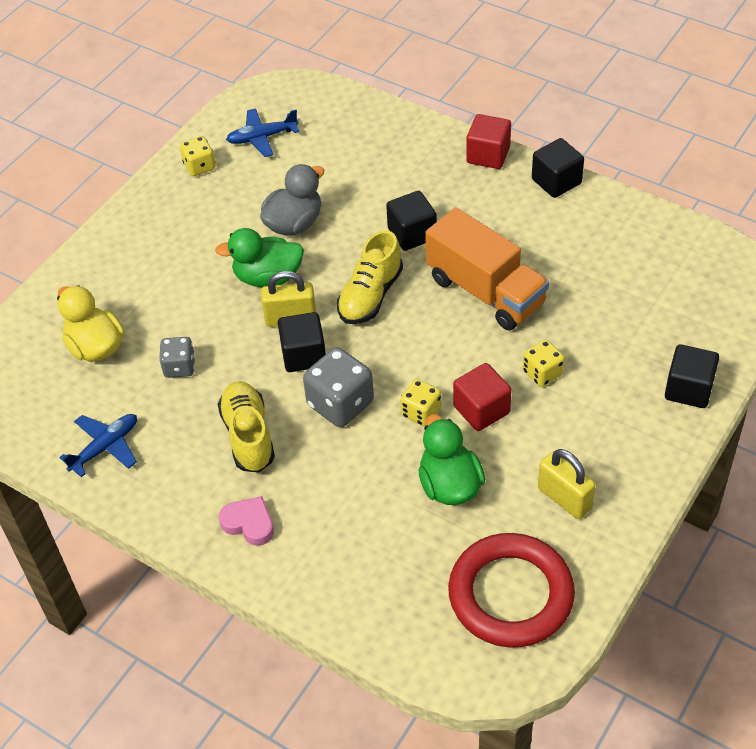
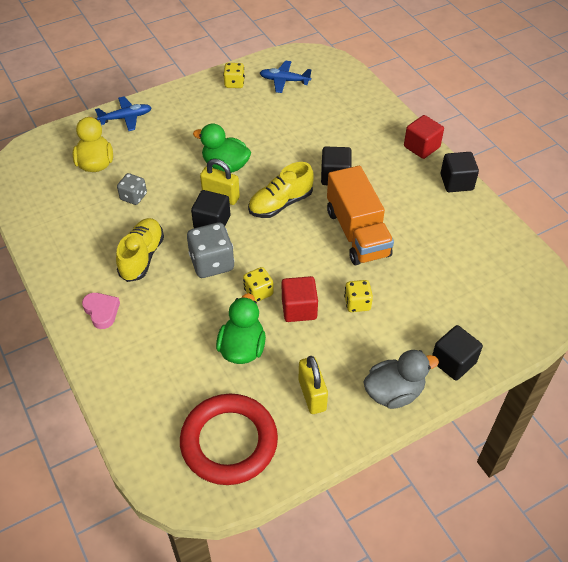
camera: 25 degrees right, 0 degrees up
blue plane [59,414,137,477] -> blue plane moved to [95,96,152,131]
grey duck [260,164,324,236] -> grey duck moved to [364,350,439,409]

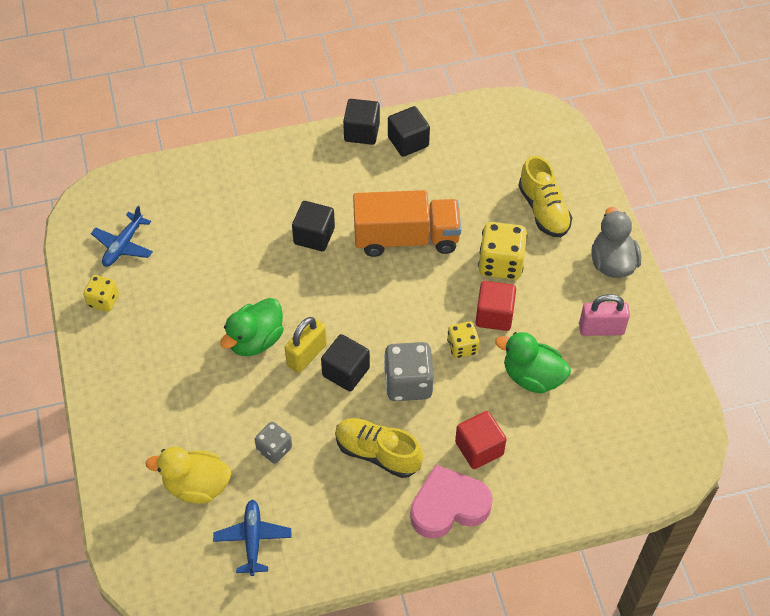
camera: 75 degrees left, 5 degrees up
pink heart [82,293,120,329] -> pink heart [410,465,493,539], size x1.69
blue plane [95,96,152,131] -> blue plane moved to [213,500,291,576]
red ring [180,394,278,485] -> none
yellow shoe [248,162,314,218] -> yellow shoe moved to [518,156,572,237]
yellow padlock [299,356,328,414] -> pink padlock [579,294,630,336]
yellow dice [344,280,373,312] -> yellow dice [478,222,528,280], size x1.66
red cube [404,115,444,159] -> red cube moved to [455,411,506,469]
black cube [432,325,483,381] -> black cube moved to [388,106,430,157]

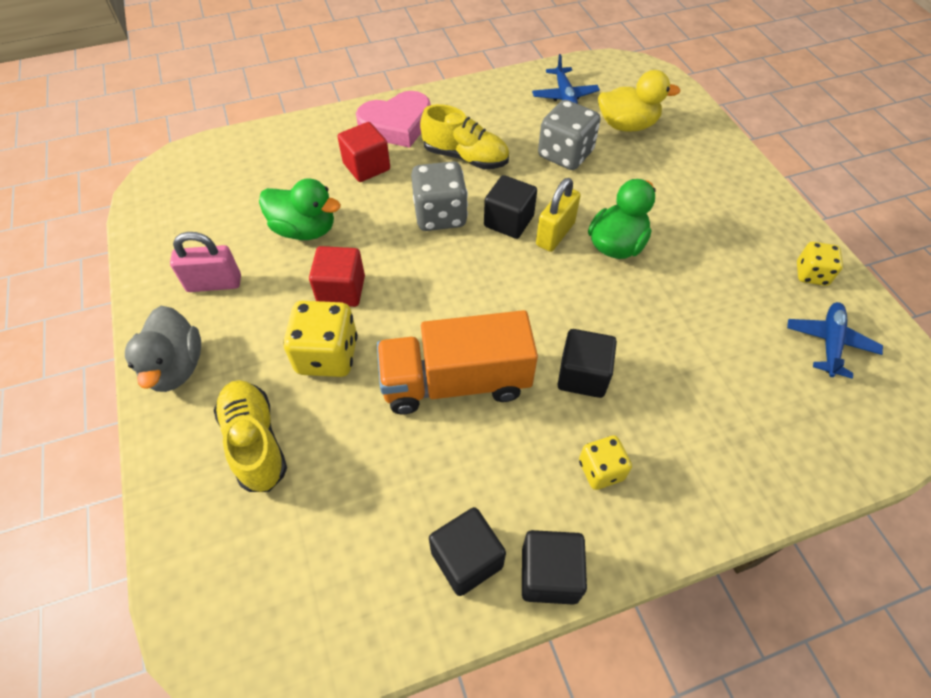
camera: 175 degrees right, 0 degrees up
grey dice [255,422,292,464] -> grey dice [538,100,601,170], size x1.66
yellow dice [447,322,479,358] -> yellow dice moved to [579,435,632,490]

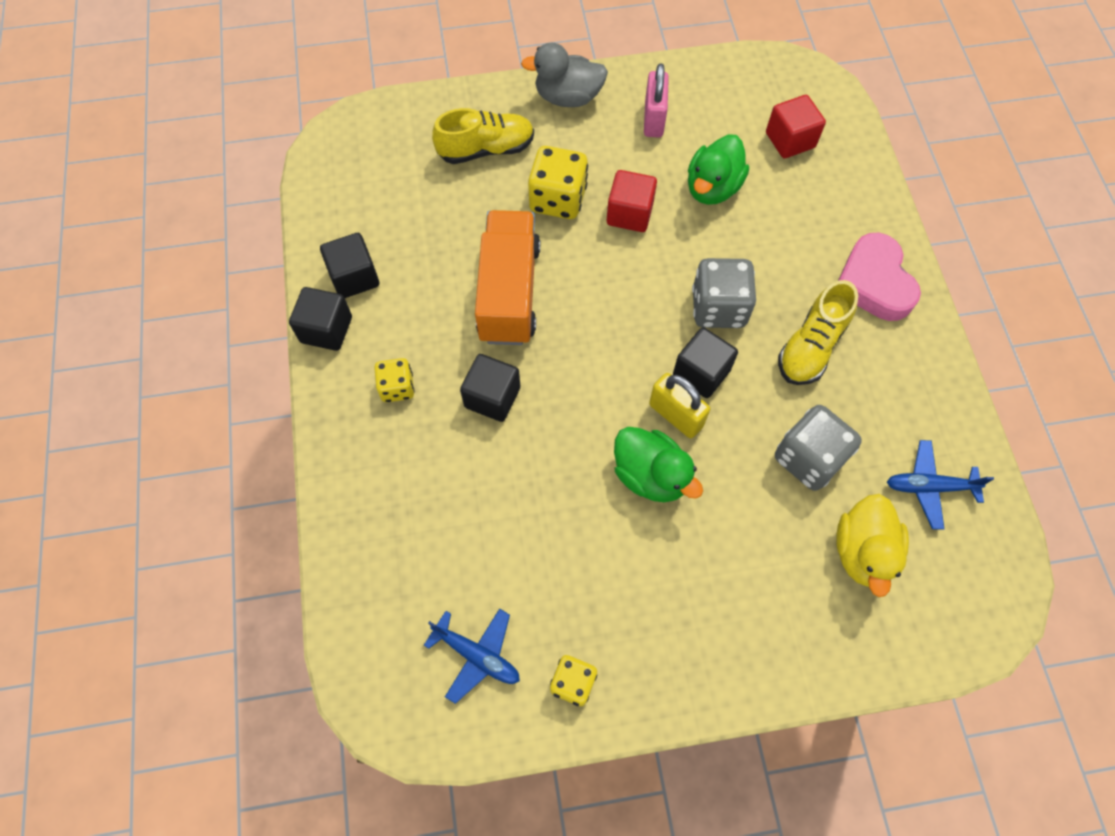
camera: 100 degrees right, 10 degrees up
red cube [338,122,390,182] -> red cube moved to [766,95,826,159]

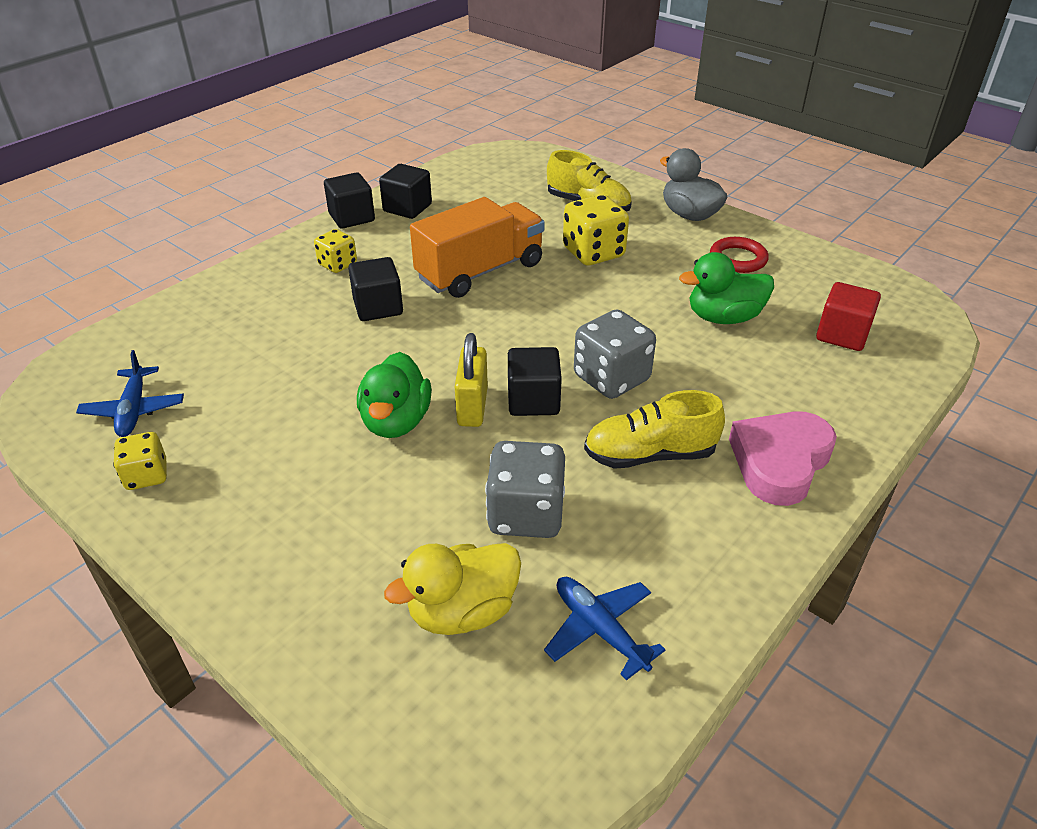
camera: 50 degrees right, 25 degrees down
red cube [607,170,657,232] -> none
pink padlock [644,63,669,137] -> red ring [710,237,769,273]

